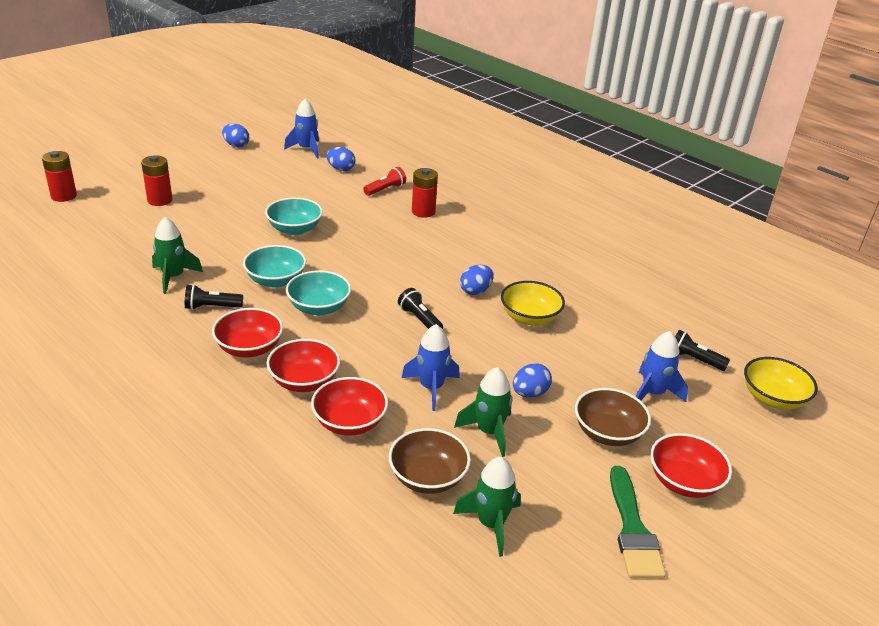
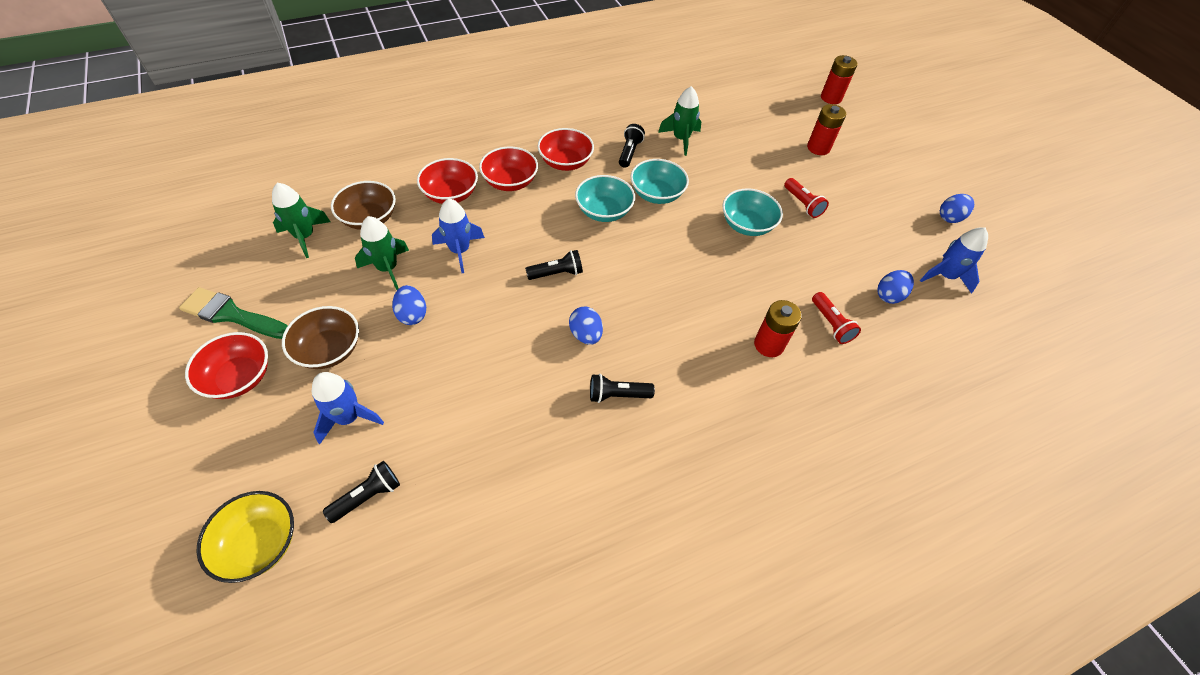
camera: 110 degrees right, 20 degrees up
yellow bowl [501,281,565,325] -> none
none -> black flashlight [590,374,655,403]
none -> red flashlight [784,178,829,218]

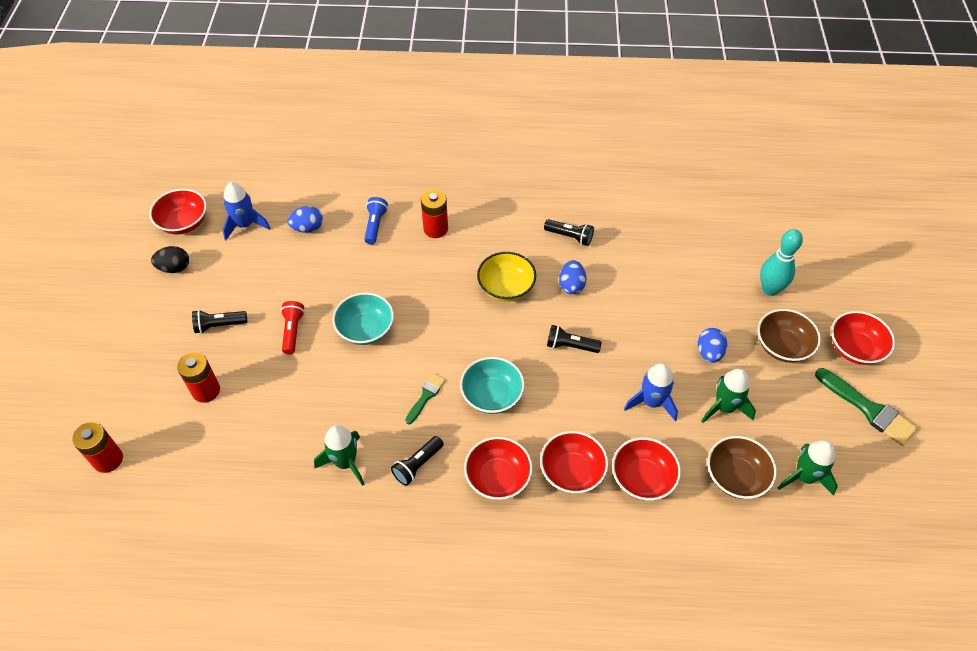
camera: 150 degrees left, 0 degrees up
yellow bowl [196,491,294,583] -> yellow bowl moved to [477,252,536,302]
blue rocket [312,372,384,444] -> turquoise bowling pin [760,229,803,296]
black flashlight [323,461,400,523] -> black flashlight moved to [192,310,247,334]
turquoise bowl [631,159,689,204] -> green brush [405,373,446,424]
red flashlight [812,292,861,344] -> blue flashlight [364,197,388,245]
blue egg [940,194,974,223] -> black egg [151,246,189,273]
none -> red bowl [149,189,207,235]

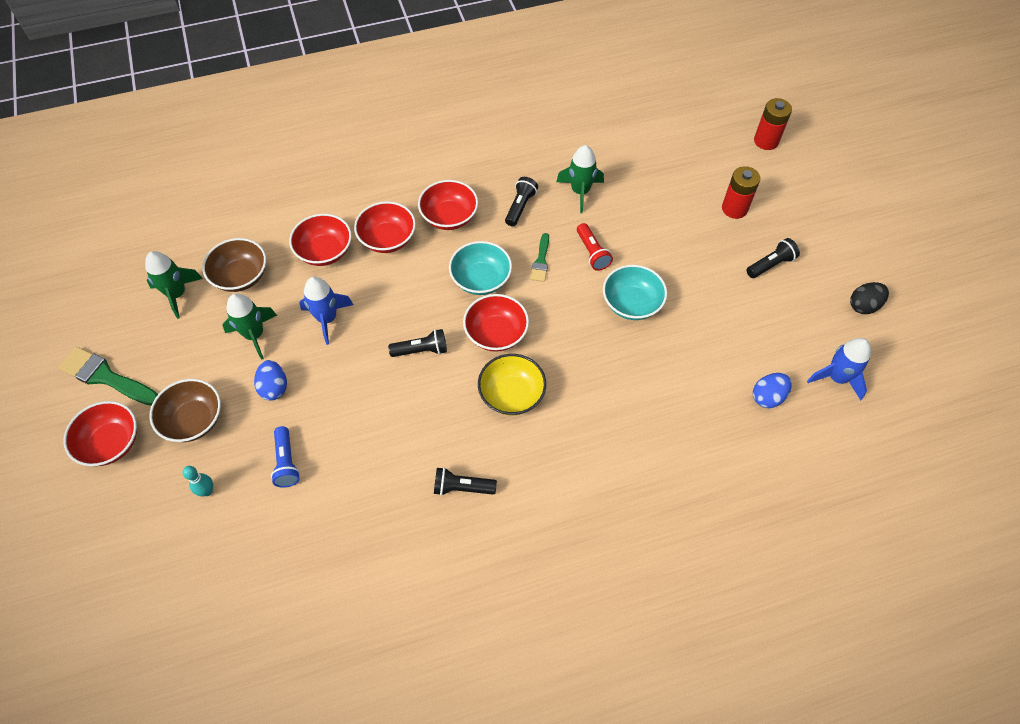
camera: 160 degrees right, 5 degrees up
red bowl [149,189,207,235] -> red bowl moved to [463,294,529,352]
red flashlight [281,301,305,354] -> red flashlight moved to [577,223,613,271]
blue flashlight [364,197,388,245] -> blue flashlight moved to [271,426,300,488]
red battery [421,190,448,238] -> none
blue egg [559,260,586,294] -> none
turquoise bowling pin [760,229,803,296] -> turquoise bowling pin [183,466,213,496], size x0.55

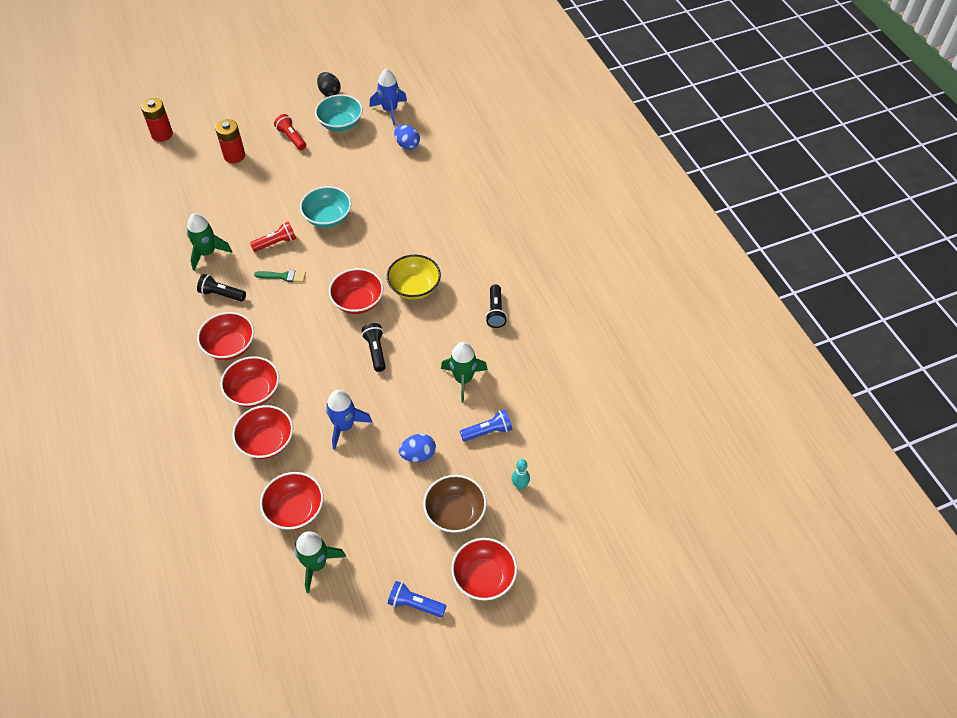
camera: 95 degrees left, 5 degrees down
green brush [58,347,158,406] -> blue flashlight [388,581,446,618]
brown bowl [202,238,266,292] -> red bowl [260,472,323,530]
green rocket [222,293,277,360] -> green rocket moved to [441,342,488,403]
turquoise bowl [449,241,512,295] -> turquoise bowl moved to [315,94,363,131]
black flashlight [747,238,800,278] -> red flashlight [274,114,306,150]

